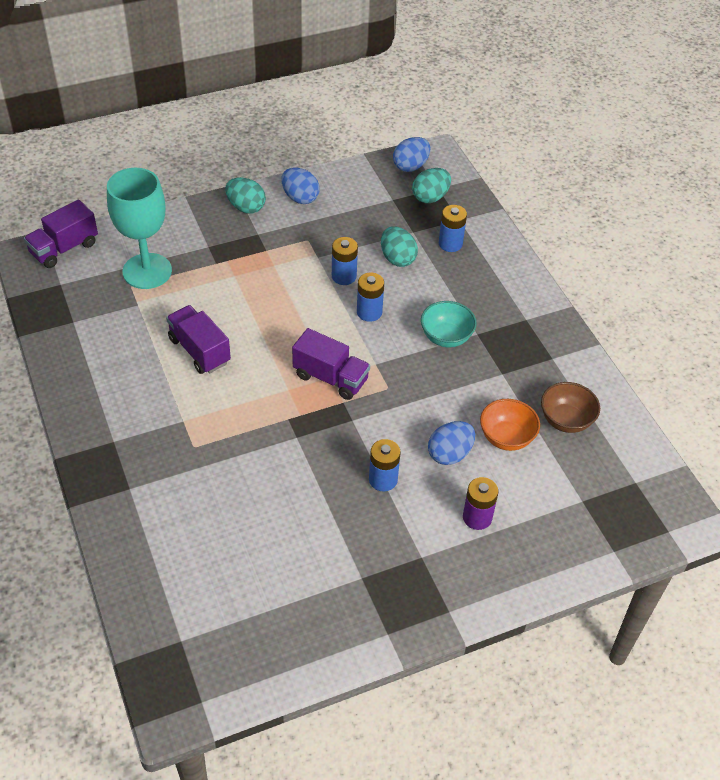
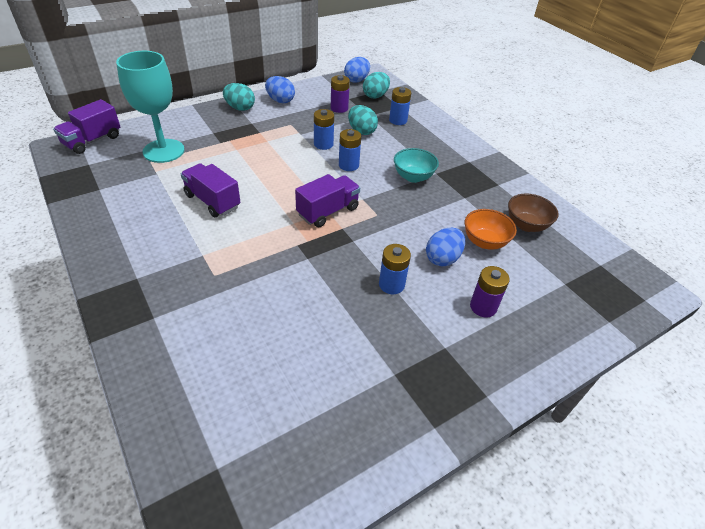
camera: 10 degrees left, 5 degrees down
purple truck [292,328,370,400] -> purple truck turned 60 degrees counterclockwise [295,174,360,227]
none -> purple battery [331,75,350,113]

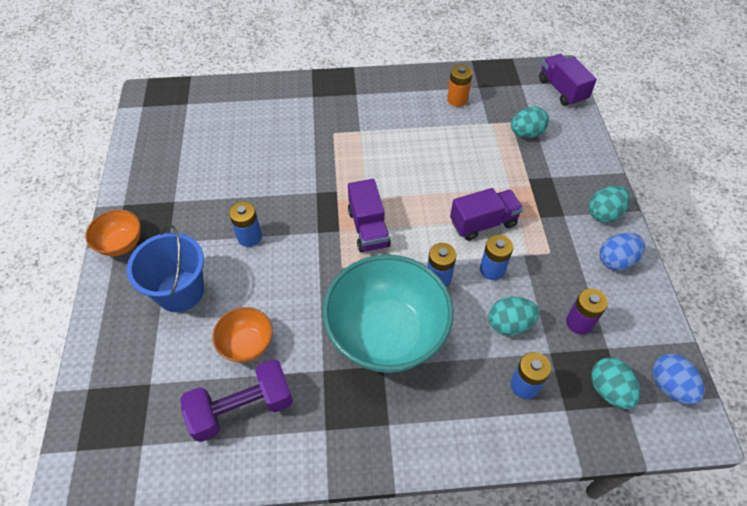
camera: 120 degrees right, 10 degrees up
turquoise goblet [116,51,185,163] -> turquoise egg [511,107,549,138]
purple truck [181,163,240,217] -> purple truck moved to [450,188,523,241]
turquoise bowl [394,148,439,183] -> turquoise bowl [323,255,454,373], size x2.11
blue egg [426,228,465,266] -> none
purple battery [470,266,510,317] -> blue bucket [127,224,204,312]
brown bowl [508,193,559,232] -> purple dumbbell [180,359,293,442]
none -> orange bowl [85,210,141,256]
none -> orange battery [447,65,473,107]

